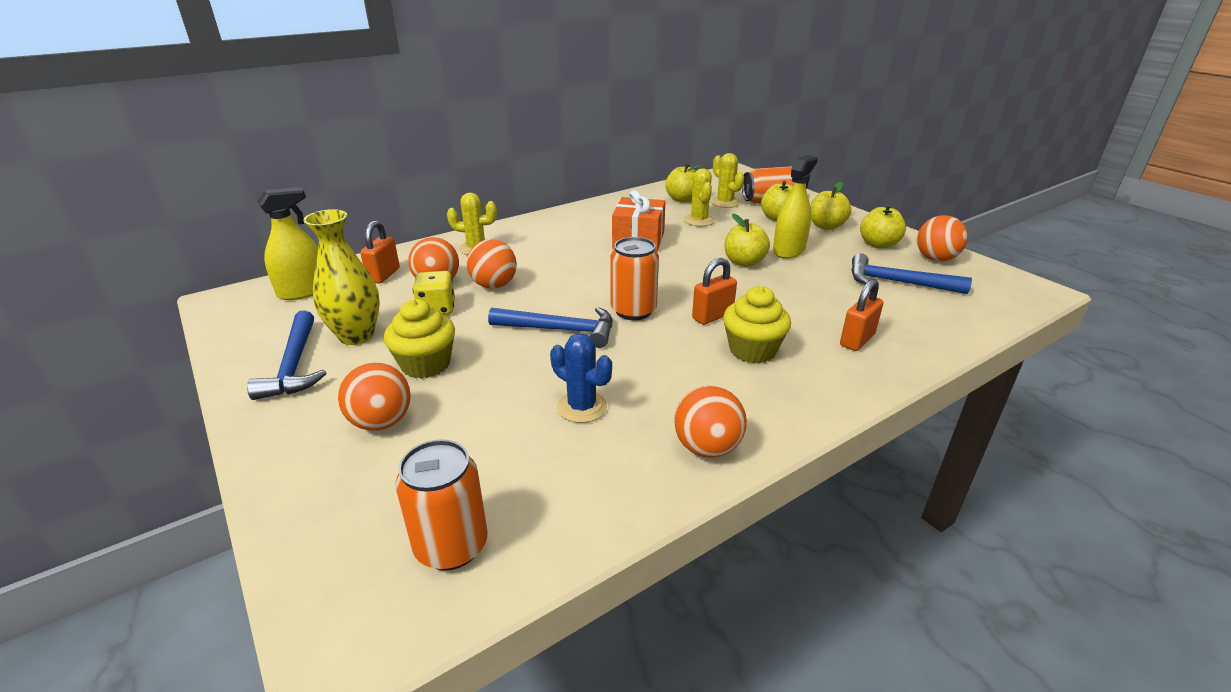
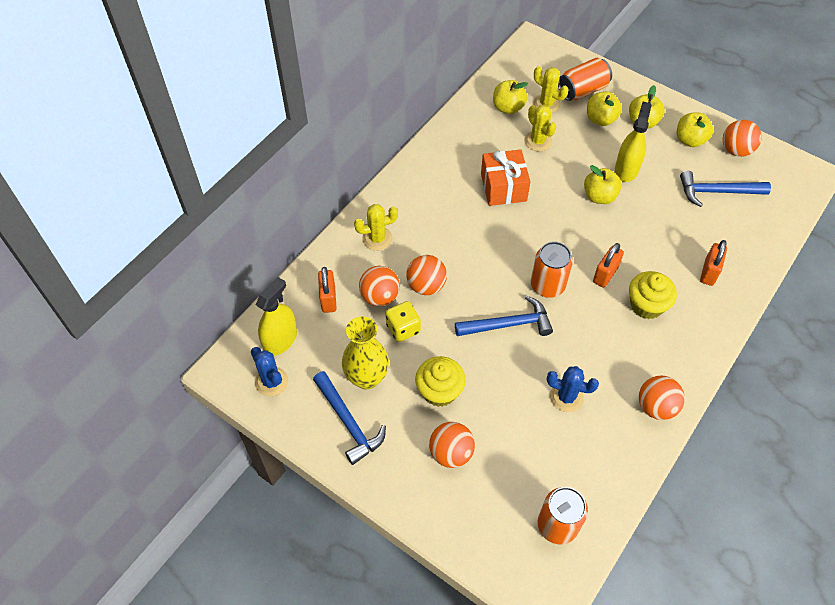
camera: 20 degrees left, 25 degrees up
none -> blue cactus [251,347,288,397]

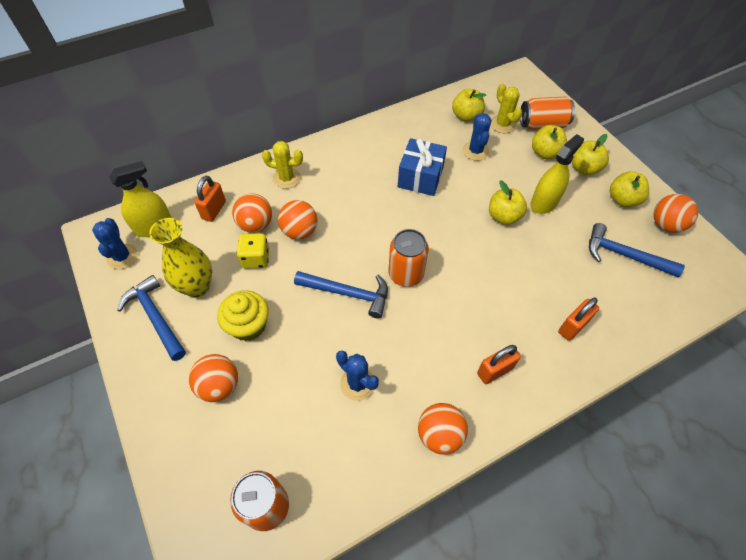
camera: 25 degrees right, 0 degrees up
blue hammer [313,371,386,465] -> blue hammer turned 150 degrees clockwise [117,275,186,361]
orange gift [481,149,531,206] -> blue gift [398,138,447,196]
yellow cactus [524,105,556,151] -> blue cactus [463,113,491,161]
orange padlock [593,243,624,288] -> orange padlock moved to [477,345,521,384]
yellow cupcake [629,271,677,319] -> none

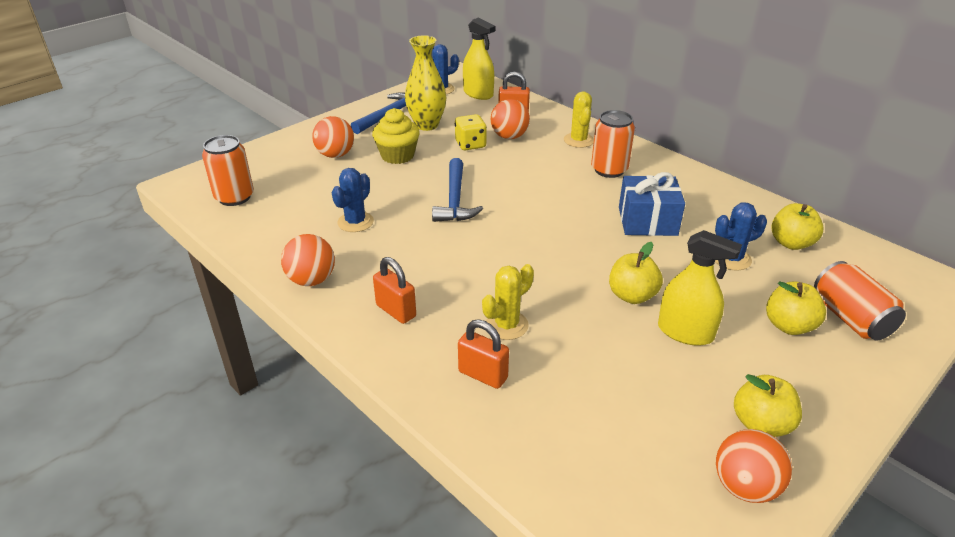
camera: 75 degrees right, 20 degrees down
orange ball [278,200,318,240] -> none
orange can [388,229,429,287] -> orange can moved to [591,110,635,178]
yellow cactus [491,83,522,133] -> yellow cactus moved to [482,264,534,340]
yellow apple [572,134,609,175] -> none
blue hammer [589,223,685,277] -> none

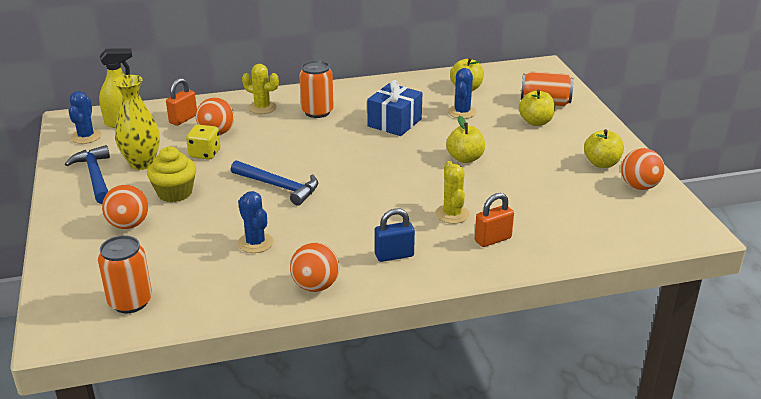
camera: 60 degrees left, 5 degrees down
orange padlock [373,257,416,324] -> blue padlock [375,209,415,262]
yellow spray bottle [658,230,742,346] -> none

